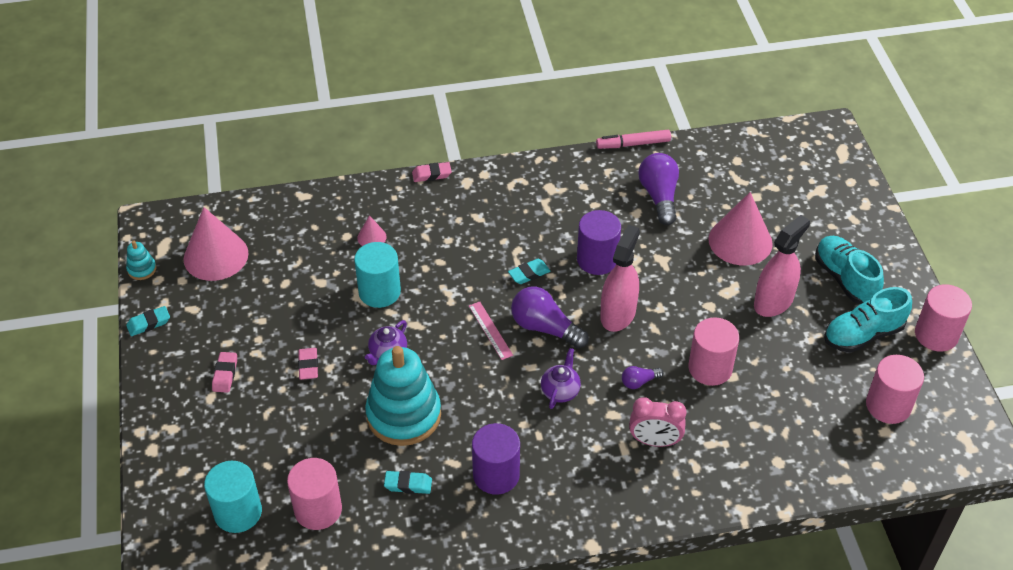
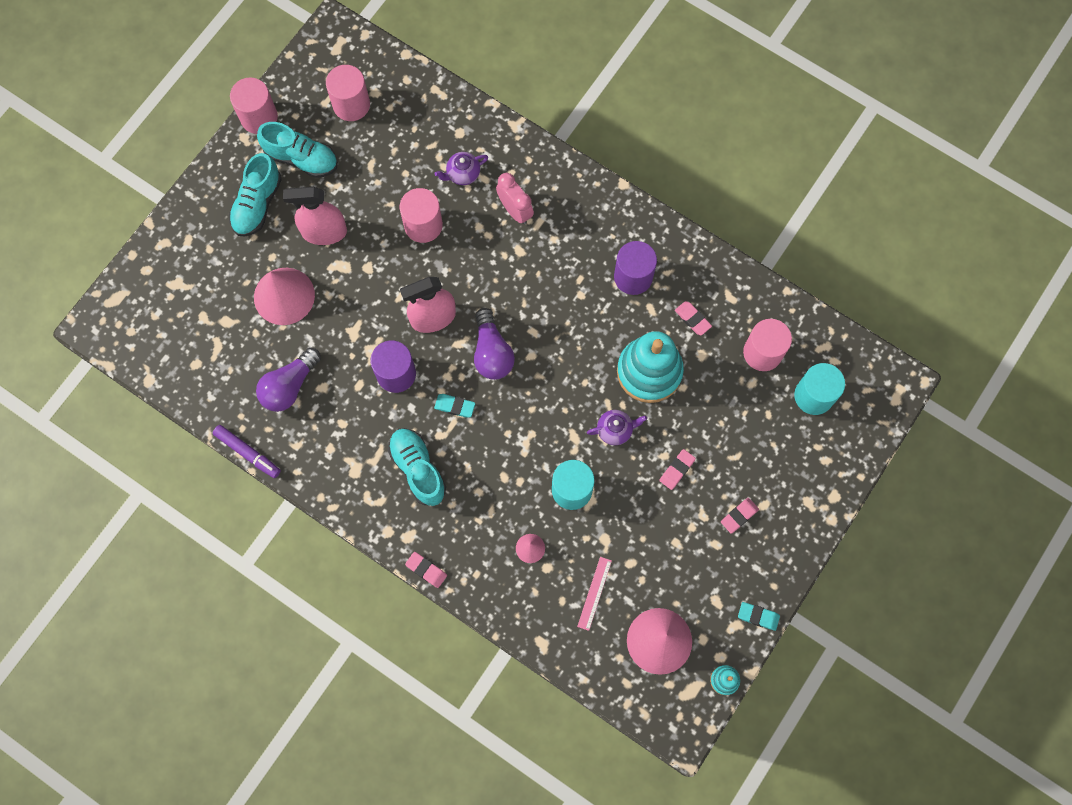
camera: 135 degrees left, 25 degrees up
turquoise eraser [384,471,432,494] -> pink eraser [675,301,712,335]
pink ruler [469,302,513,360] -> pink ruler moved to [577,557,612,631]
purple teapot [541,348,581,409] -> purple teapot moved to [434,152,488,185]
pink marker [596,130,671,149] -> purple marker [213,425,281,478]
purple light bulb [622,366,663,389] -> none
none -> turquoise shoe [388,428,446,506]

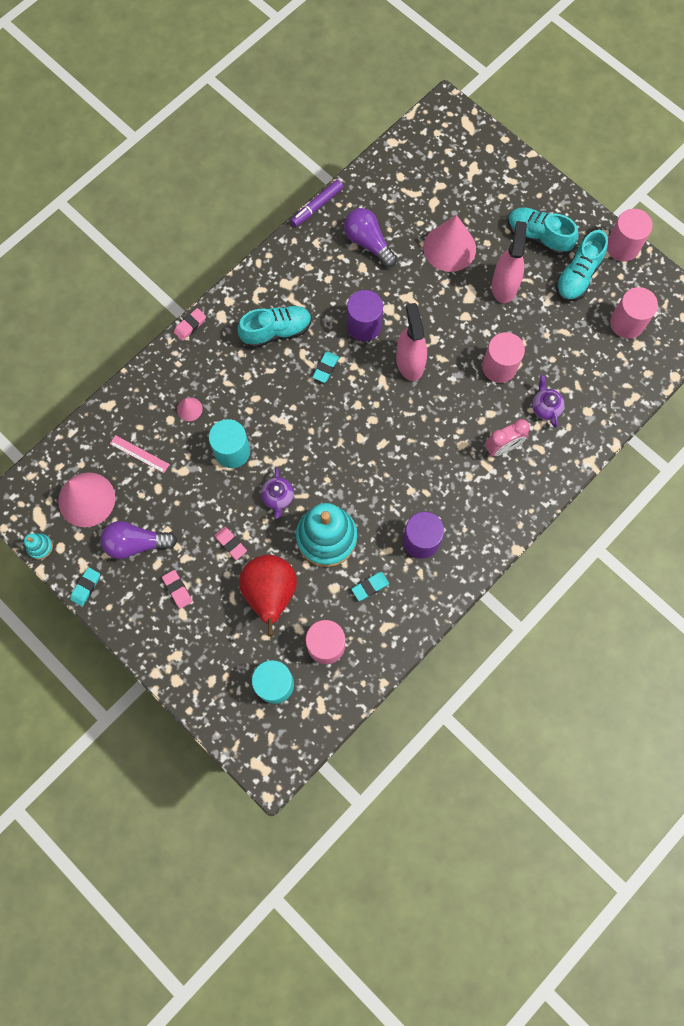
camera: 100 degrees right, 0 degrees up
purple light bulb [474,308,515,380] -> purple light bulb moved to [100,521,177,559]
pink eraser [675,301,712,335] -> turquoise eraser [351,572,389,601]
none -> red pear [239,555,297,637]

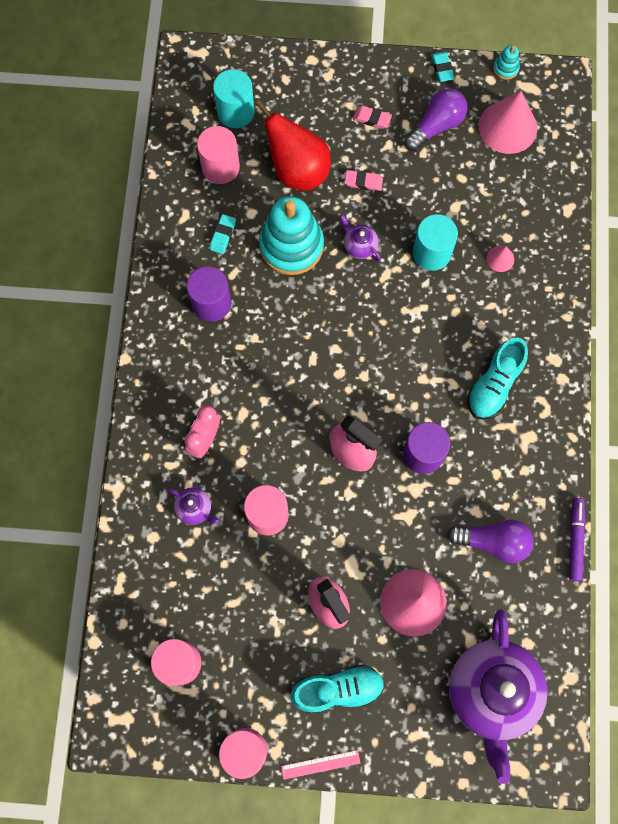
camera: 140 degrees right, 0 degrees up
pink ruler [110,435,169,473] -> pink ruler moved to [281,750,360,780]
pink eraser [174,308,206,341] -> none
turquoise eraser [312,351,339,383] -> none
turquoise shoe [556,230,608,302] -> none
none -> purple teapot [449,609,548,784]

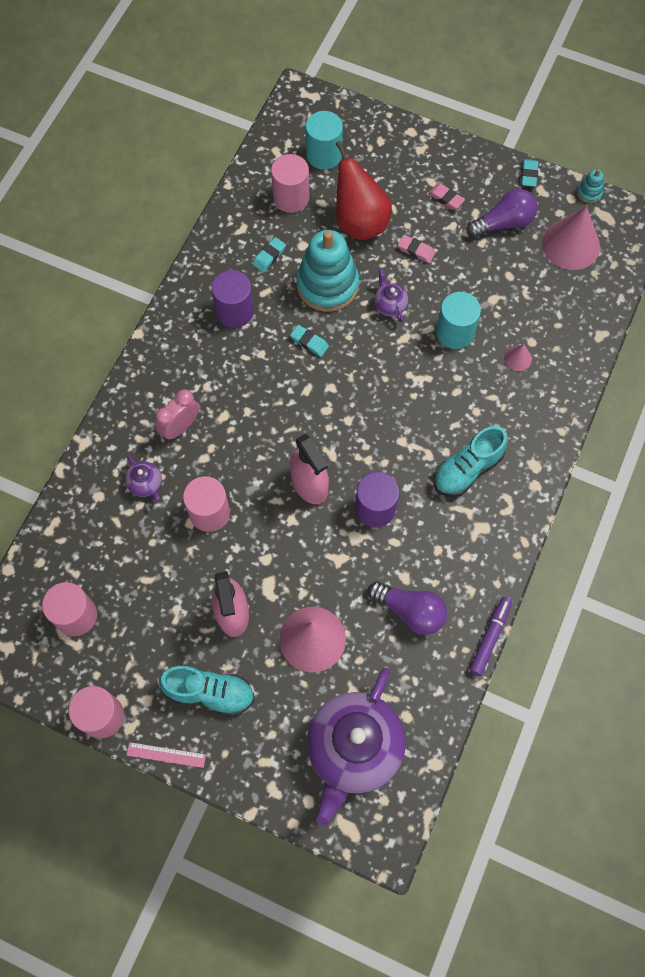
camera: 20 degrees right, 5 degrees down
none -> turquoise eraser [290,325,329,357]

